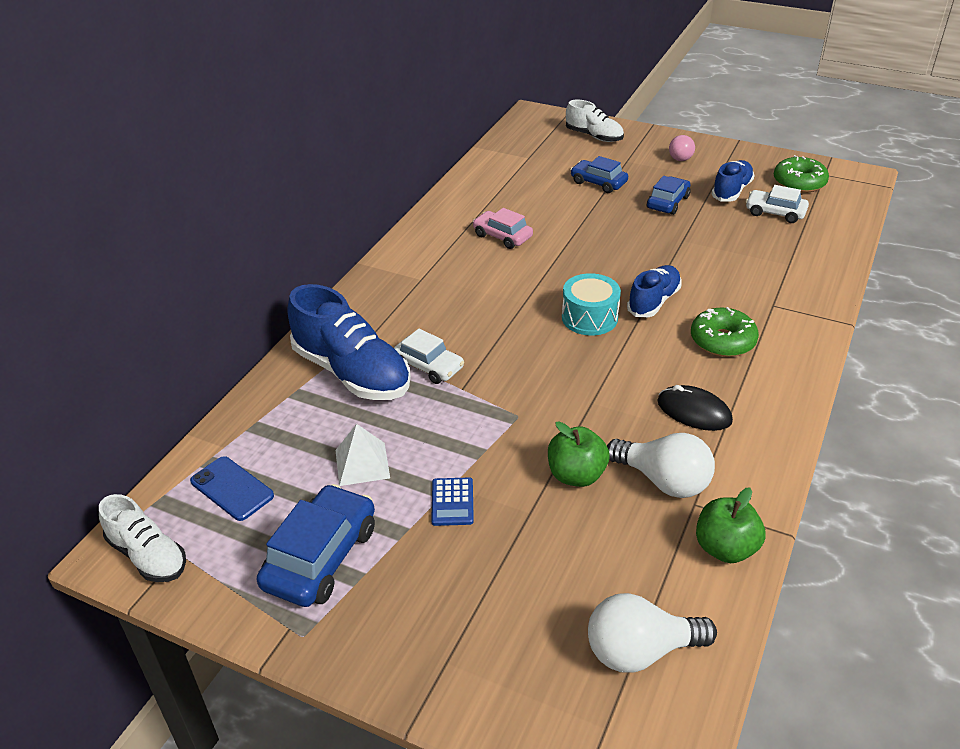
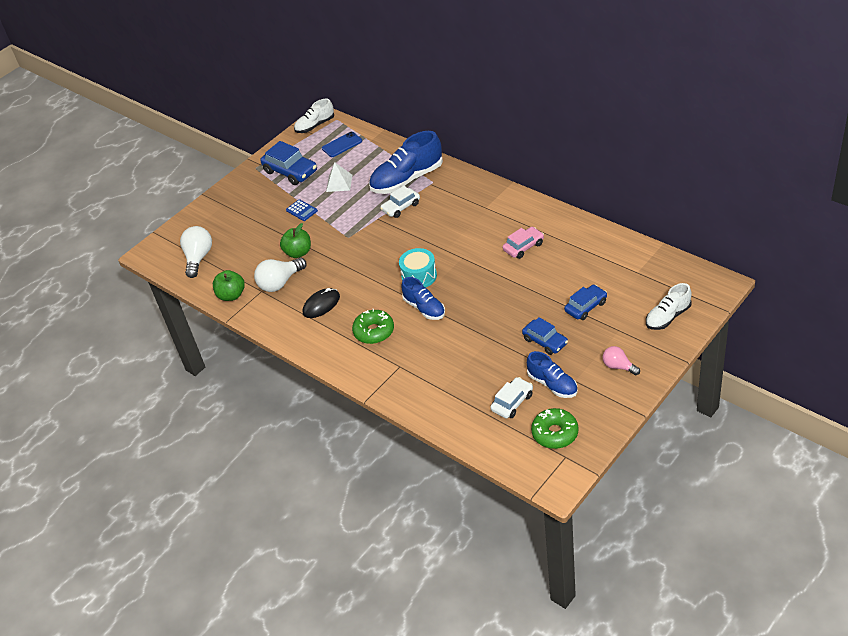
camera: 110 degrees right, 5 degrees up
blue calculator [431,478,474,526] -> blue calculator turned 150 degrees counterclockwise [286,199,318,221]

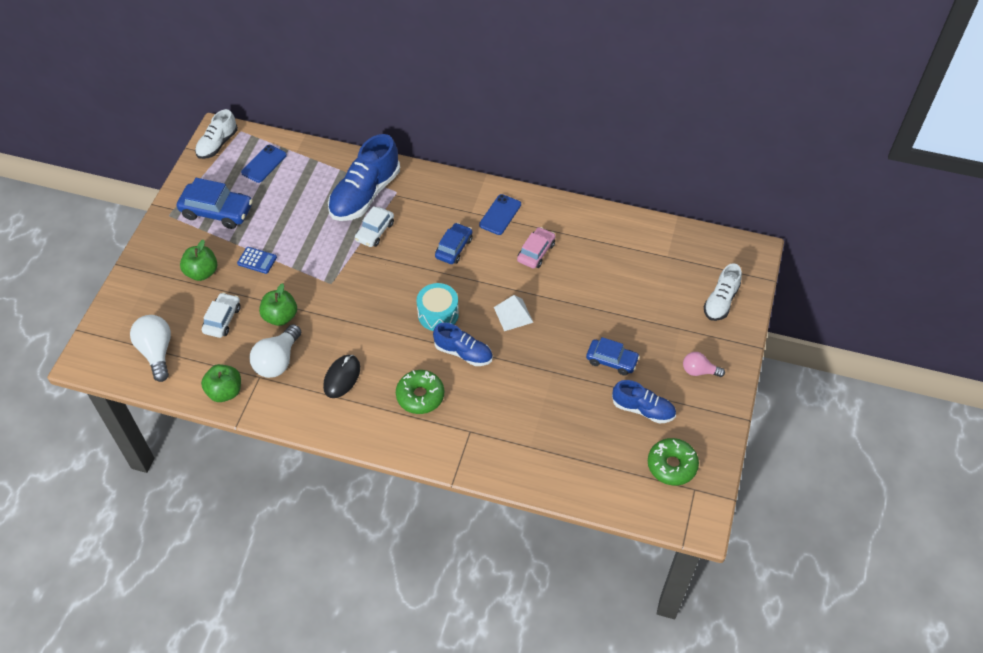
camera: 30 degrees left, 10 degrees up
white pyramid [326,162,352,192] -> white pyramid moved to [494,295,533,331]
white car [490,377,533,418] -> white car moved to [202,292,241,338]
blue car [564,285,607,320] -> blue car moved to [435,223,473,264]
none -> green apple [180,240,217,281]
none -> blue phone [479,194,521,235]

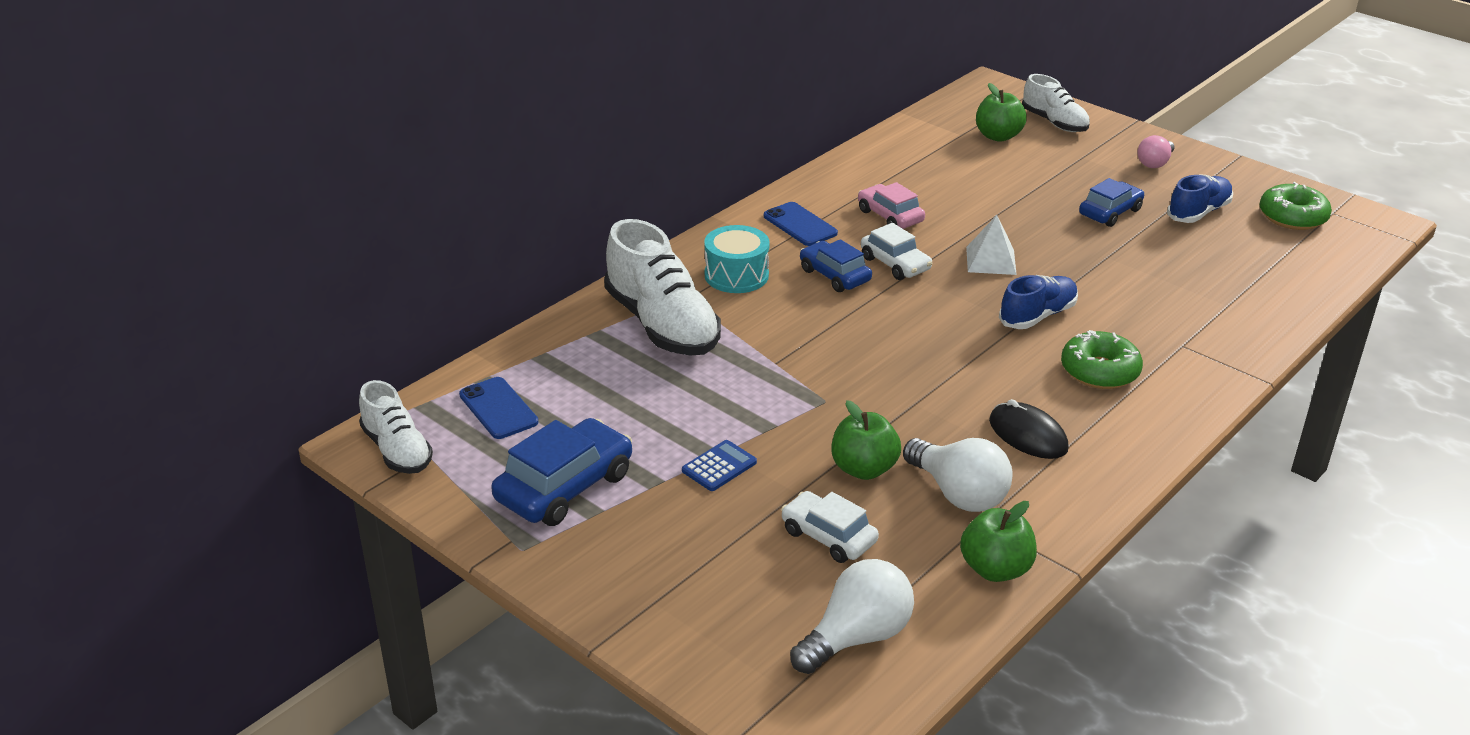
camera: 65 degrees left, 20 degrees down
white light bulb [130,315,171,382] -> white light bulb turned 135 degrees clockwise [790,559,914,674]
green apple [180,240,217,281] -> green apple moved to [976,83,1027,142]
blue shoe [328,134,400,221] -> white shoe [604,219,721,355]
white car [355,206,394,247] -> white car moved to [861,223,932,280]
turquoise drum [416,283,459,331] -> turquoise drum moved to [704,225,770,293]

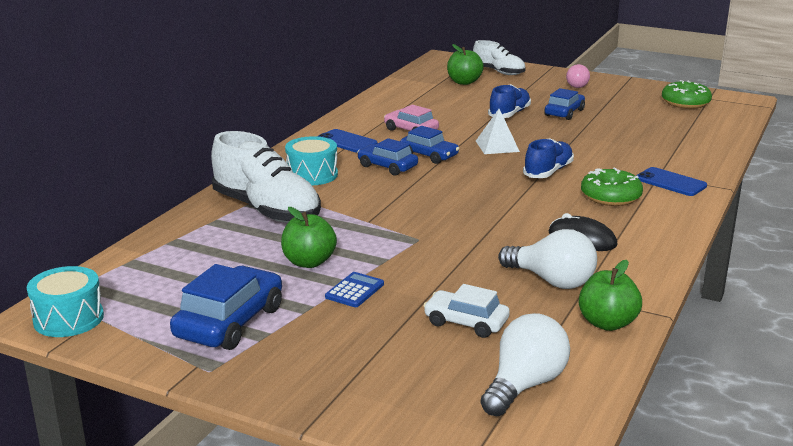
camera: 15 degrees left, 10 degrees down
white shoe [359,380,433,474] -> turquoise drum [26,266,104,337]
blue phone [459,377,538,439] -> blue phone moved to [636,167,707,196]
green apple [831,400,901,480] -> green apple moved to [281,207,337,268]
white car [861,223,932,280] -> blue car [400,126,460,164]
blue shoe [1167,174,1233,223] -> blue shoe moved to [488,84,531,118]

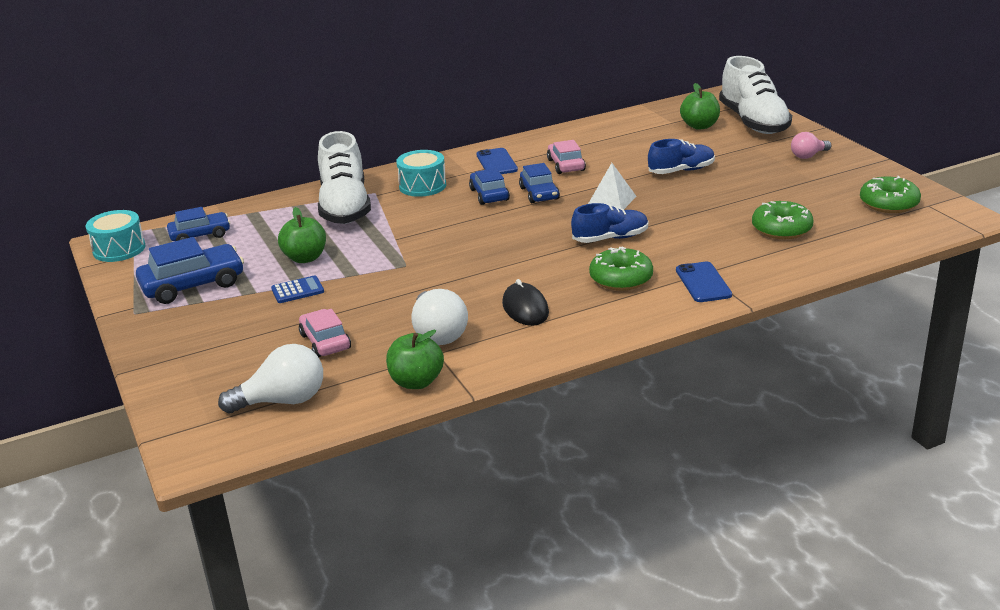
camera: 40 degrees right, 5 degrees up
white car [423,284,510,338] -> pink car [299,309,351,357]
white shoe [473,40,526,75] -> white shoe [719,56,792,134], size x1.70
blue car [544,88,585,120] -> blue car moved to [167,207,230,241]
none -> green donut [752,201,814,239]

